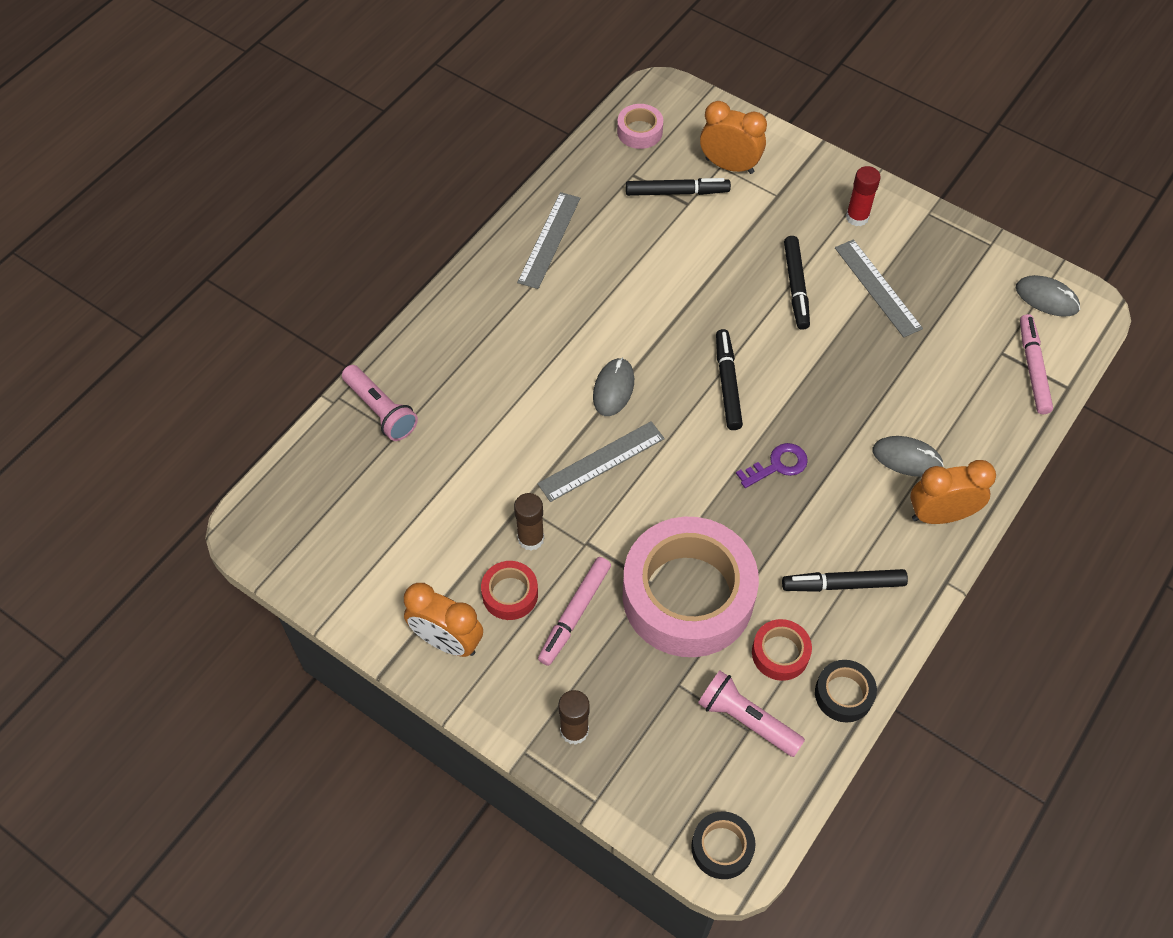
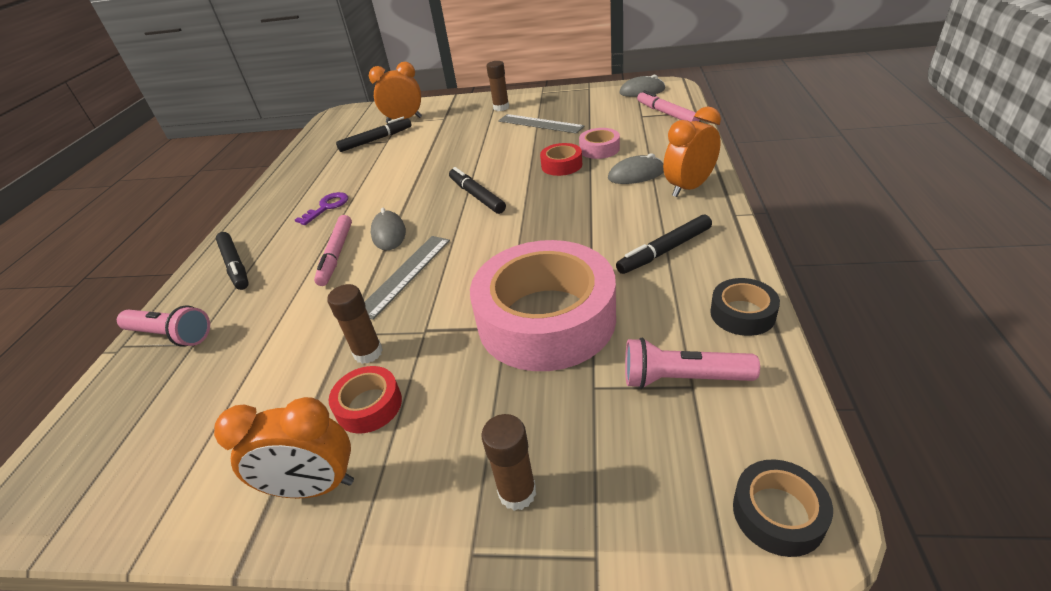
camera: 25 degrees left, 20 degrees down
grey ruler [517,192,580,289] -> none
pink marker [538,557,611,666] -> pink marker moved to [314,215,352,286]
pink tape [617,104,663,149] -> pink tape moved to [579,128,620,159]
purple key [736,443,808,488] -> purple key moved to [295,192,348,225]
red tape [752,619,812,681] -> red tape moved to [540,143,582,176]
black marker [784,236,810,330] -> black marker moved to [216,232,249,290]
red glue stick [846,166,881,226] -> brown glue stick [486,61,509,111]

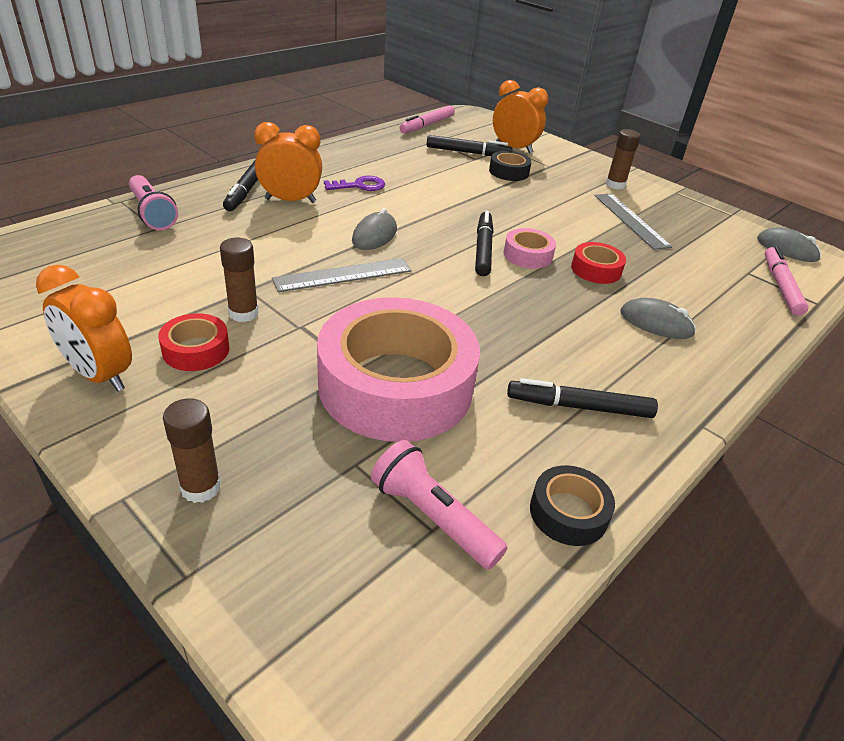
camera: 30 degrees right, 0 degrees up
pink marker [314,215,352,286] -> pink marker moved to [400,105,455,133]
pink tape [579,128,620,159] -> pink tape moved to [503,228,556,269]
orange clock [663,107,721,197] -> orange clock moved to [254,122,322,203]
black tape [733,459,833,557] -> black tape moved to [489,151,532,181]

